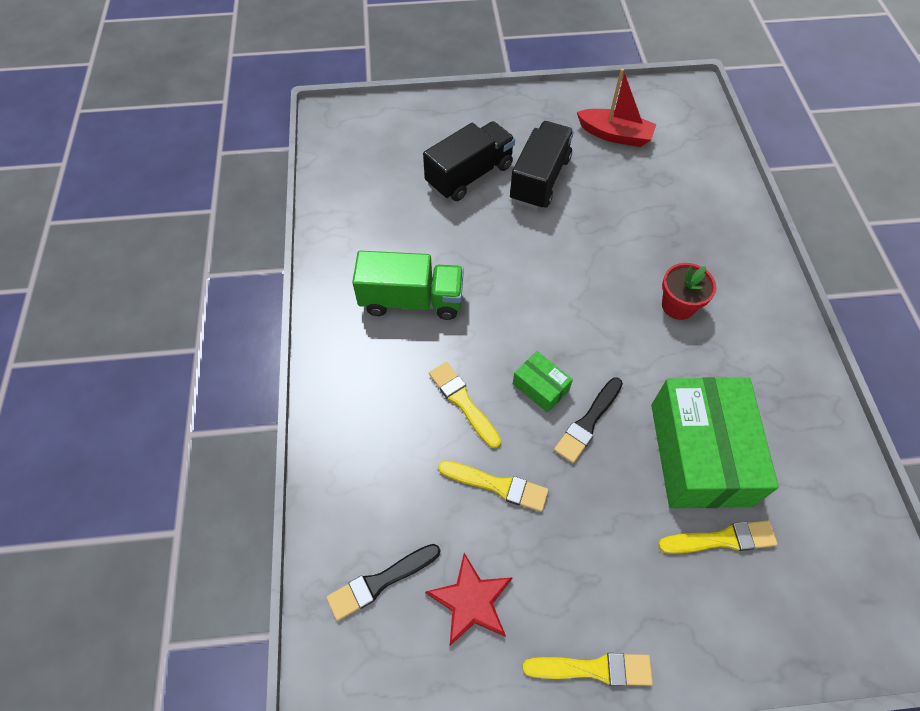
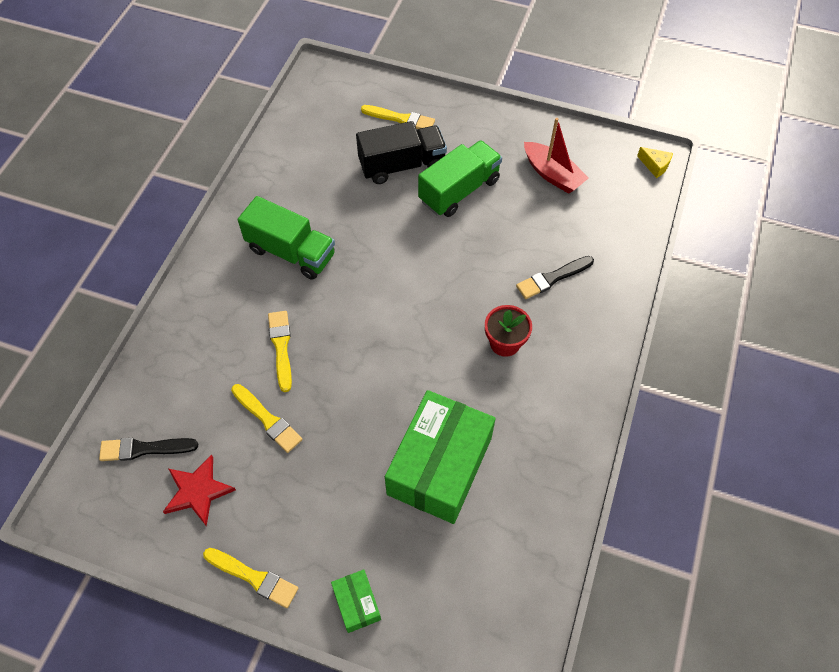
camera: 25 degrees right, 0 degrees up
black truck [510,121,574,210] -> green truck [418,140,502,217]
green box [513,351,573,413] -> green box moved to [331,569,381,633]
black brush [554,377,623,463] -> black brush moved to [516,256,594,299]
yellow brush [658,520,778,554] -> yellow brush moved to [361,105,435,129]
none -> yellow cheese [637,147,673,178]

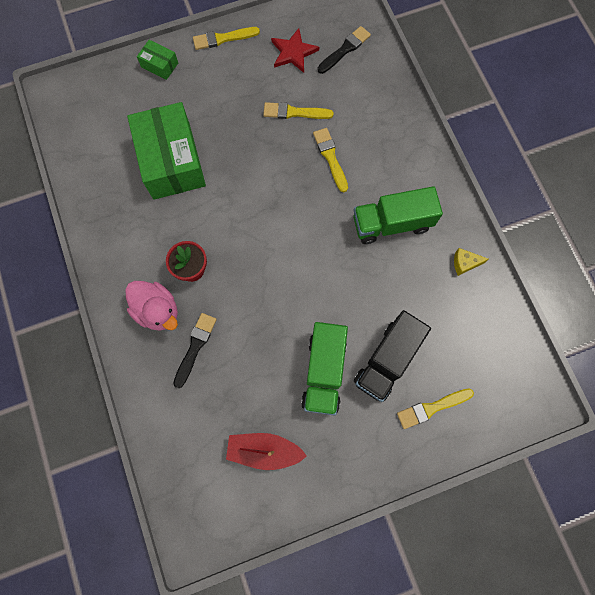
camera: 140 degrees right, 15 degrees up
yellow brush [268,311,292,392] -> yellow brush turned 150 degrees counterclockwise [313,128,348,192]
yellow cheese [637,147,673,178] -> yellow cheese moved to [454,248,489,276]
none -> pink duck [125,281,178,330]

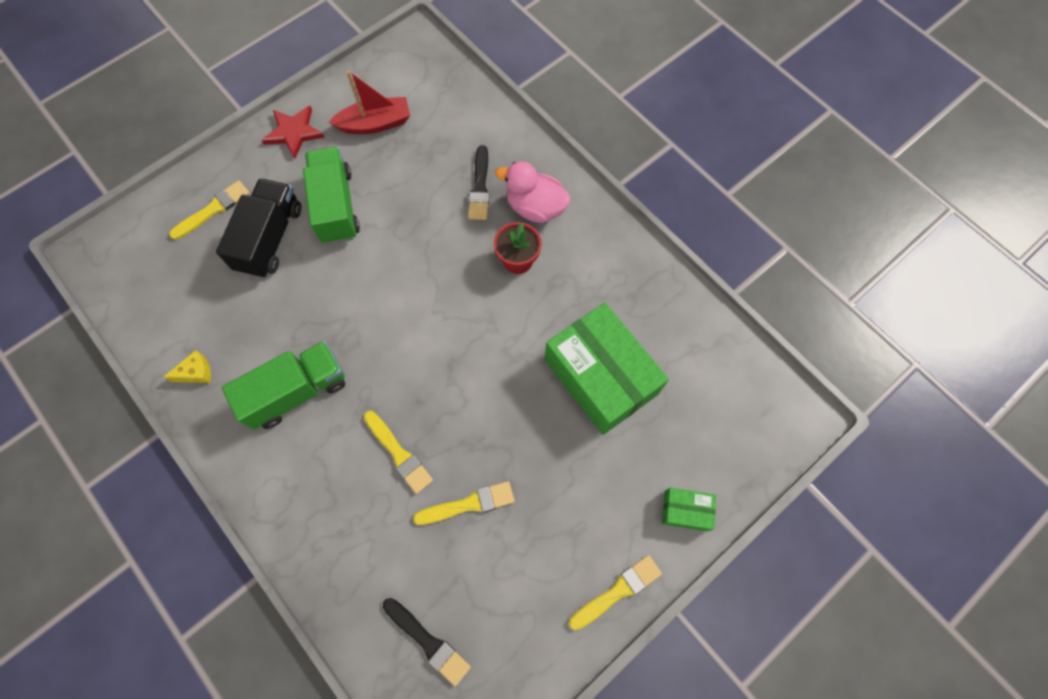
camera: 160 degrees right, 5 degrees down
red star [271,28,319,73] -> red star moved to [262,106,325,159]
black brush [318,26,371,74] -> black brush turned 75 degrees counterclockwise [383,598,471,686]

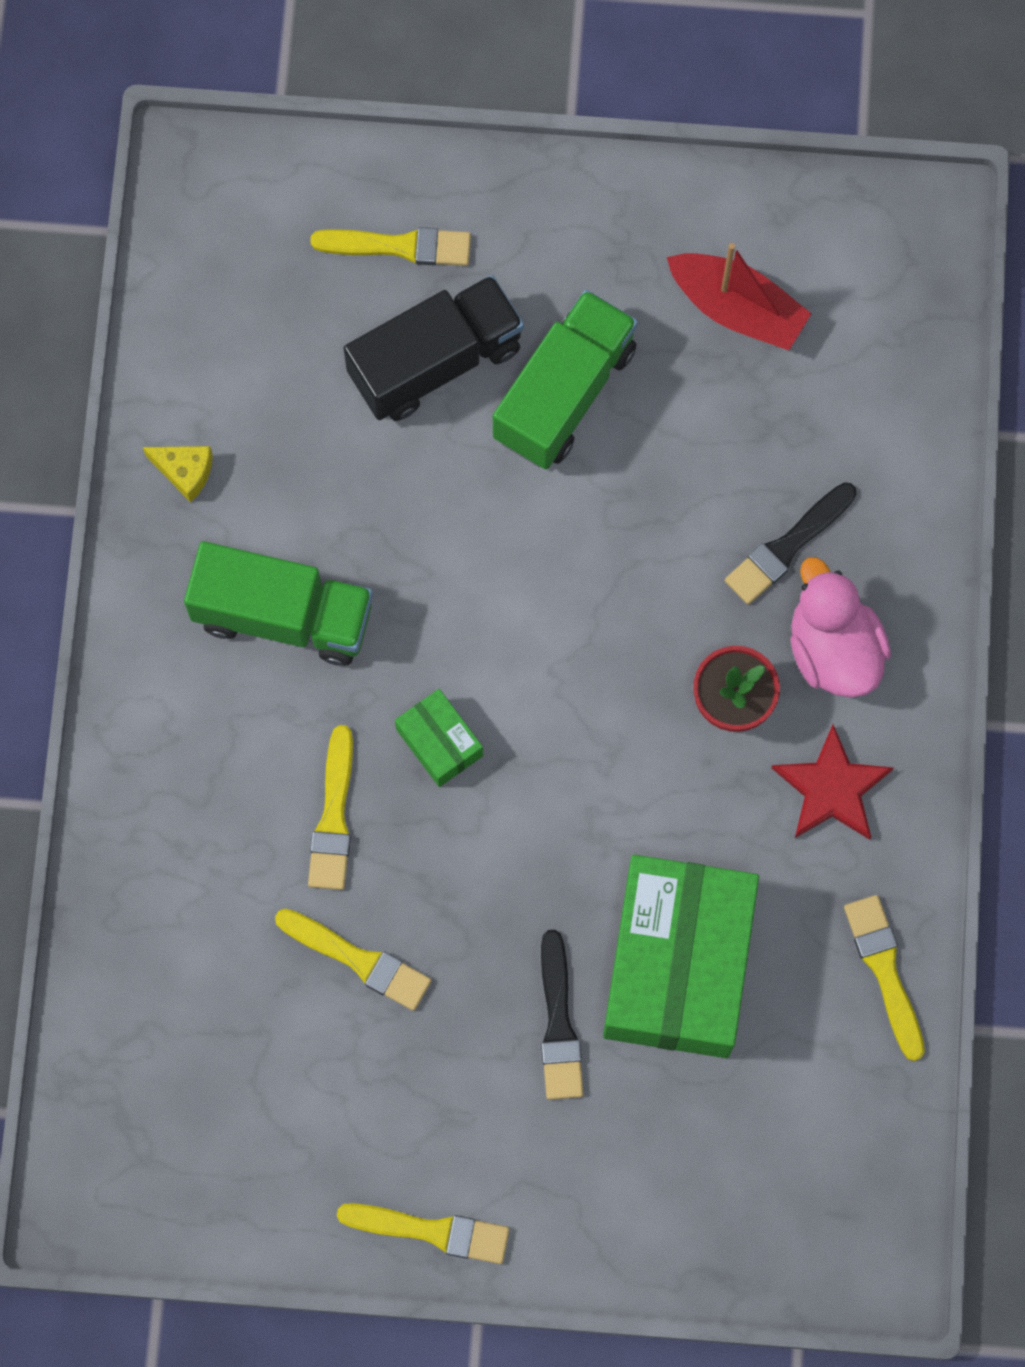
camera: 45 degrees right, 5 degrees up
red star [262,106,325,159] -> red star moved to [771,724,894,840]
black brush [383,598,471,686] -> black brush moved to [541,930,584,1100]
green box [662,488,716,531] -> green box moved to [395,689,483,787]
none -> yellow brush [844,895,925,1061]

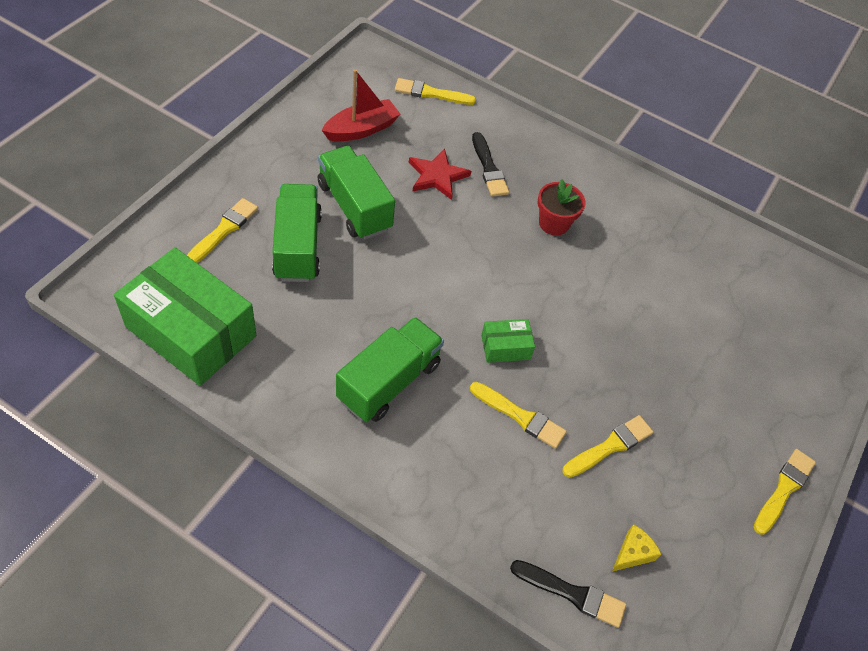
camera: 70 degrees left, 20 degrees down
yellow cheese [143,446,213,503] -> yellow cheese moved to [612,524,661,572]
black truck [343,275,524,421] -> green truck [272,184,322,282]
black brush [541,930,584,1100] -> black brush moved to [510,560,626,628]
green box [603,855,759,1058] -> green box moved to [114,247,256,386]
red star [771,724,894,840] -> red star moved to [409,148,471,200]
pink duck [790,557,891,697] -> none
yellow brush [844,895,925,1061] -> yellow brush moved to [395,78,476,105]

